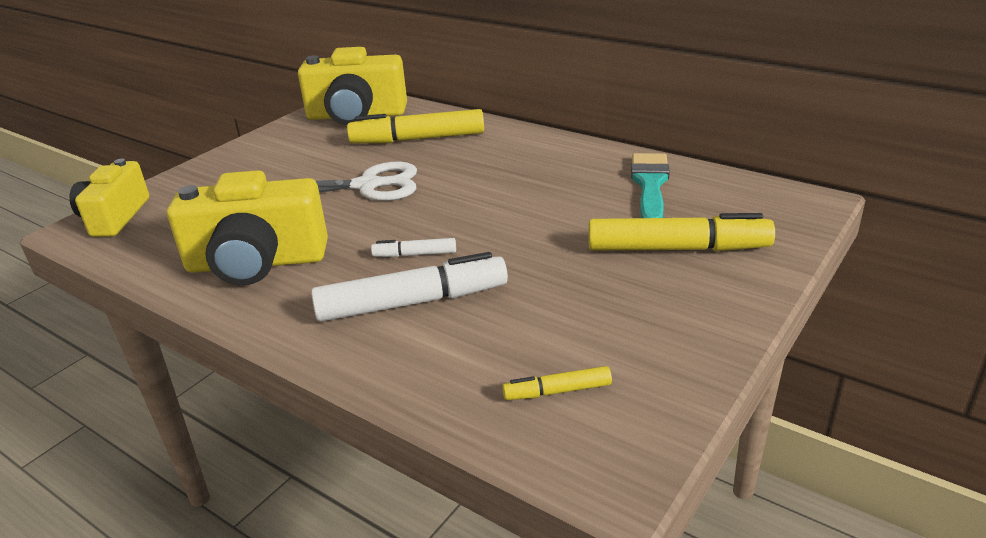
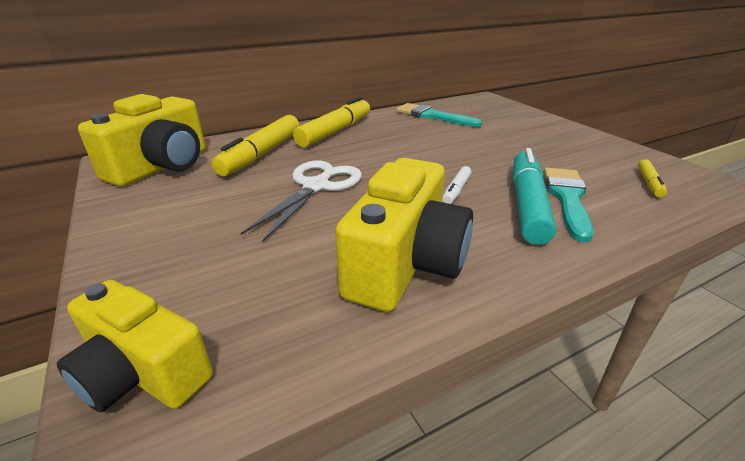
camera: 65 degrees left, 0 degrees up
white marker [311,252,508,322] -> turquoise marker [513,148,556,245]
yellow marker [588,213,775,251] -> yellow marker moved to [293,97,370,148]
none -> turquoise brush [544,168,594,242]

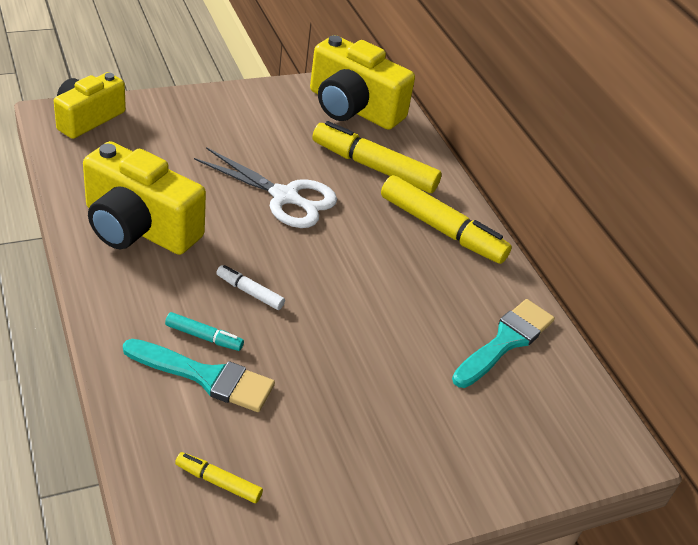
camera: 90 degrees right, 10 degrees up
turquoise marker [513,148,556,245] -> turquoise marker [165,312,244,351], size x0.48

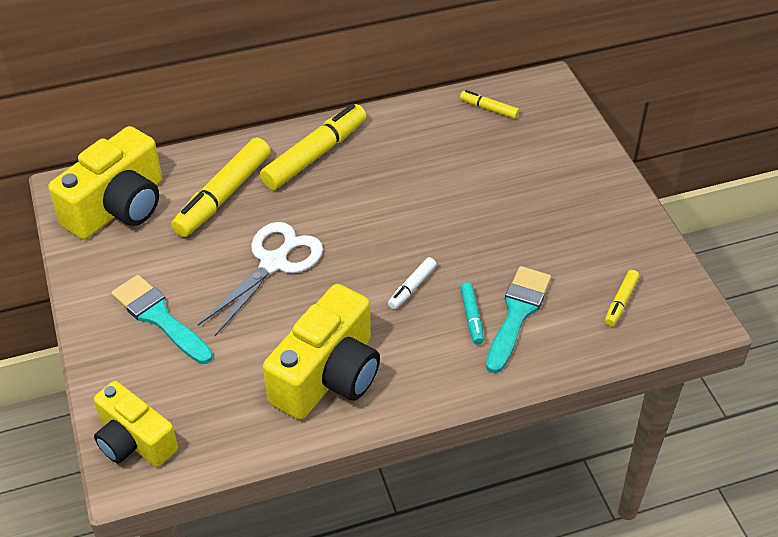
camera: 80 degrees left, 5 degrees up
turquoise marker [165,312,244,351] -> turquoise marker turned 150 degrees clockwise [460,282,484,345]
turquoise brush [452,299,555,388] -> turquoise brush moved to [111,275,213,364]
none -> yellow marker [460,90,519,119]

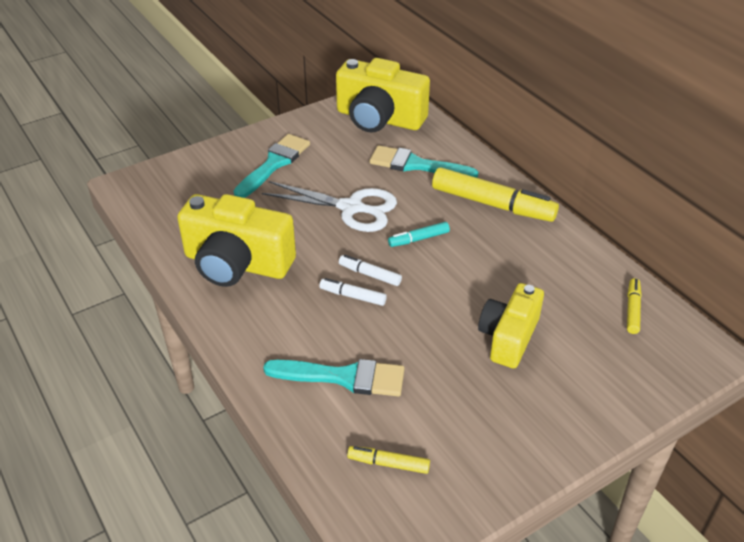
camera: 75 degrees right, 5 degrees down
yellow camera [94,381,178,467] -> yellow camera moved to [478,283,544,368]
yellow marker [171,138,271,237] -> turquoise brush [370,145,478,178]
turquoise marker [460,282,484,345] -> turquoise marker moved to [388,222,450,247]
none -> white marker [339,255,402,286]

